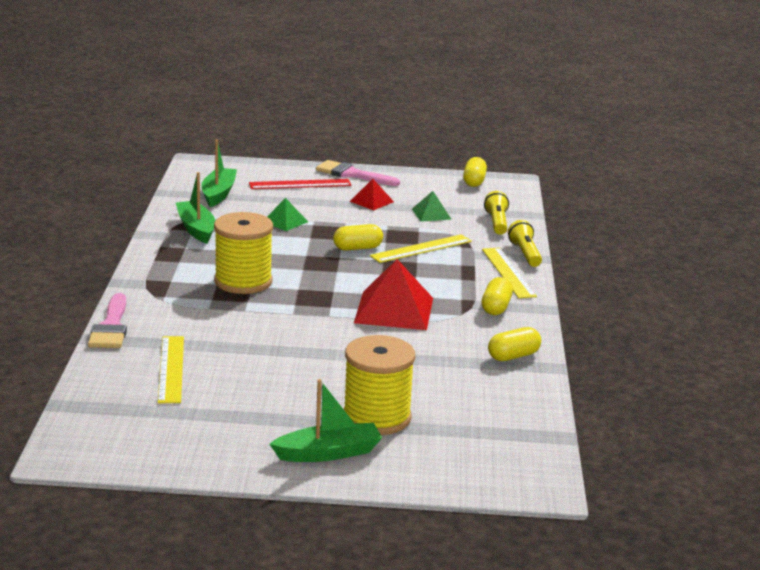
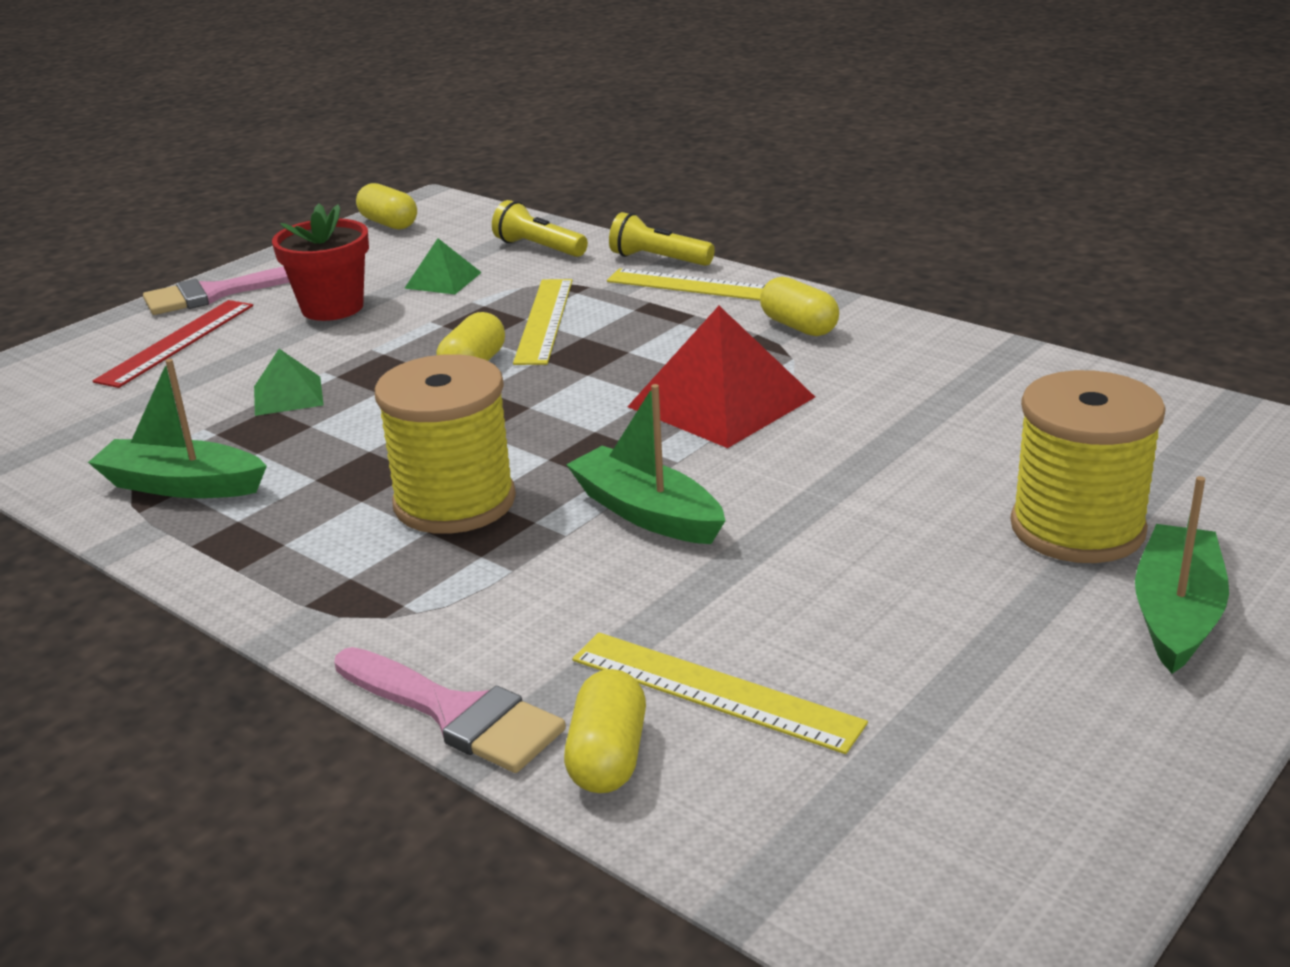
camera: 50 degrees left, 5 degrees up
green boat [201,139,237,207] -> green boat moved to [566,384,726,544]
red pyramid [350,179,394,210] -> red flower pot [272,203,369,321]
yellow capsule [488,327,541,361] -> yellow capsule moved to [564,669,646,793]

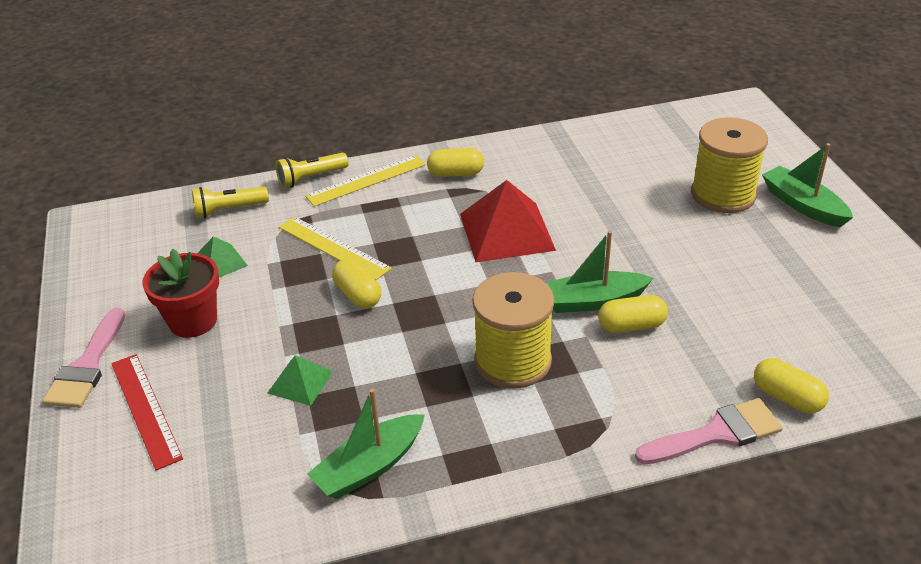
camera: 55 degrees left, 10 degrees up
yellow capsule [356,183,417,230] -> yellow capsule moved to [598,295,668,333]
yellow ruler [572,632,868,754] -> none

